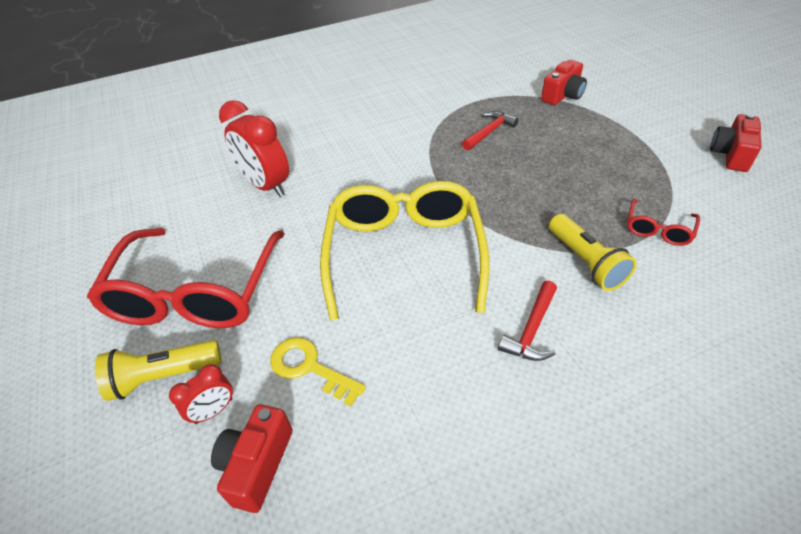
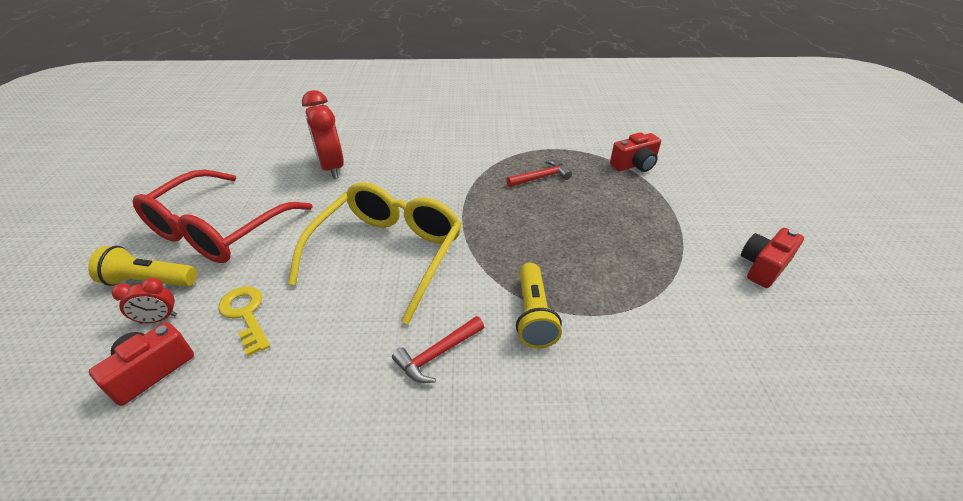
camera: 20 degrees right, 5 degrees down
red glasses [627,199,700,246] -> none

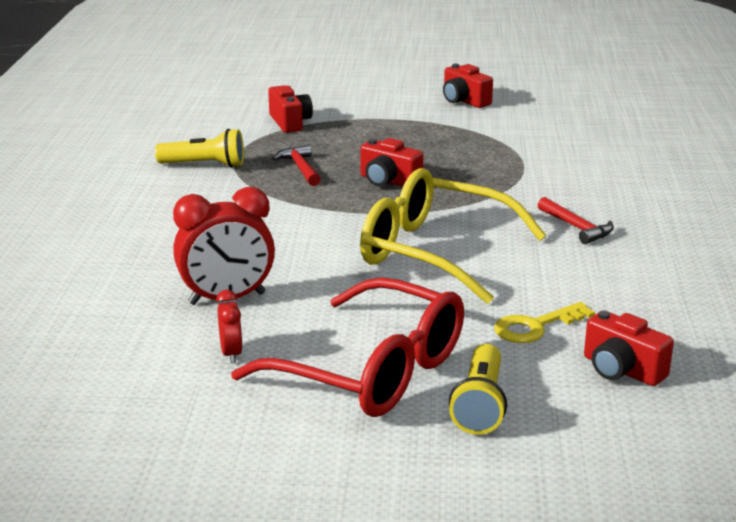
camera: 85 degrees left, 15 degrees down
red clock [112,278,177,324] -> red clock moved to [216,290,243,364]
yellow flashlight [516,263,562,349] -> yellow flashlight moved to [155,129,244,168]
none -> red camera [361,138,423,187]

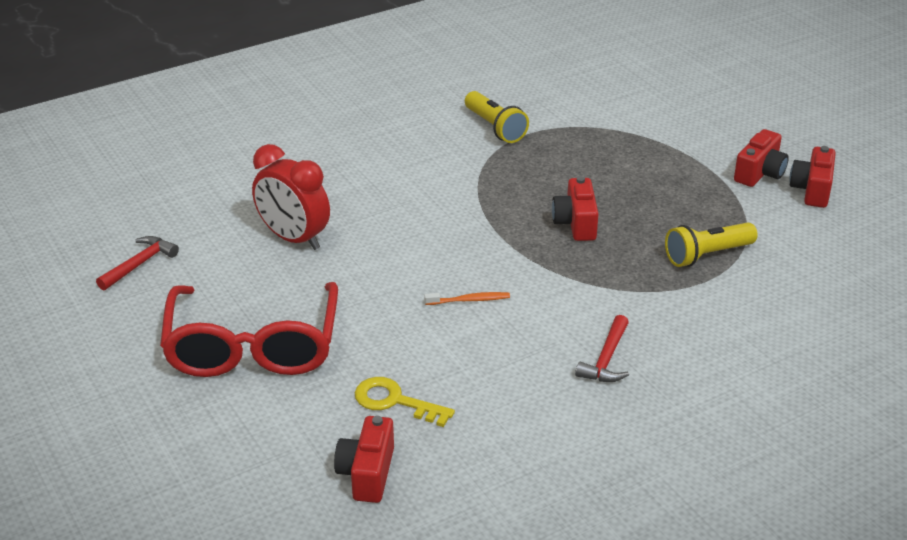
camera: 55 degrees right, 10 degrees up
red clock [216,290,243,364] -> none
red camera [268,85,313,133] -> red camera moved to [734,129,789,187]
red hammer [272,144,321,186] -> red hammer moved to [96,236,179,290]
yellow glasses [360,168,547,304] -> orange toothbrush [424,292,510,305]
yellow flashlight [449,344,507,435] -> yellow flashlight moved to [665,223,758,267]

